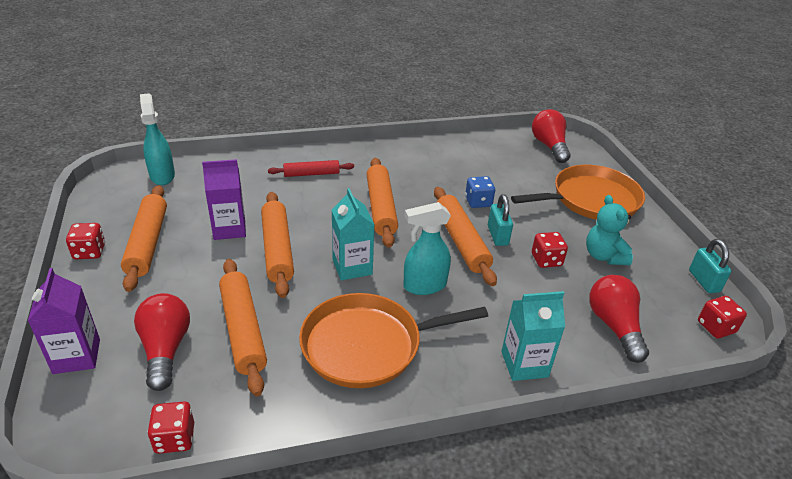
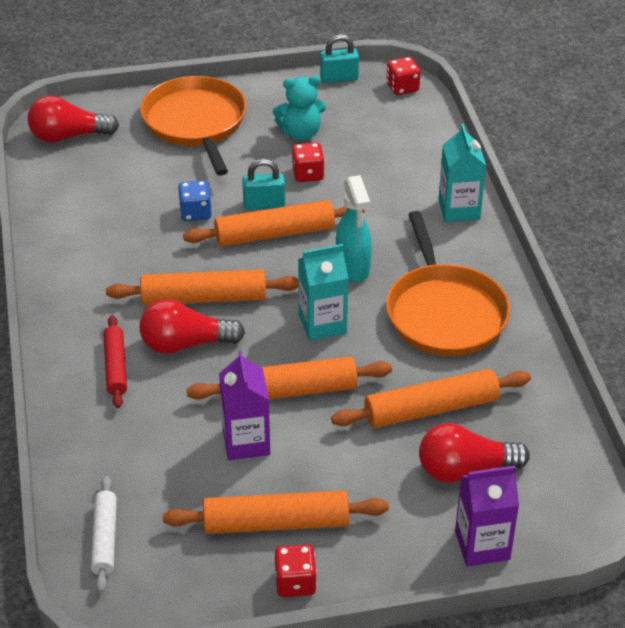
camera: 85 degrees left, 5 degrees up
turquoise spray bottle [140,93,175,185] -> white rolling pin [91,476,117,593]
red dice [148,401,194,454] -> none
red light bulb [589,275,649,363] -> red light bulb moved to [139,299,245,354]

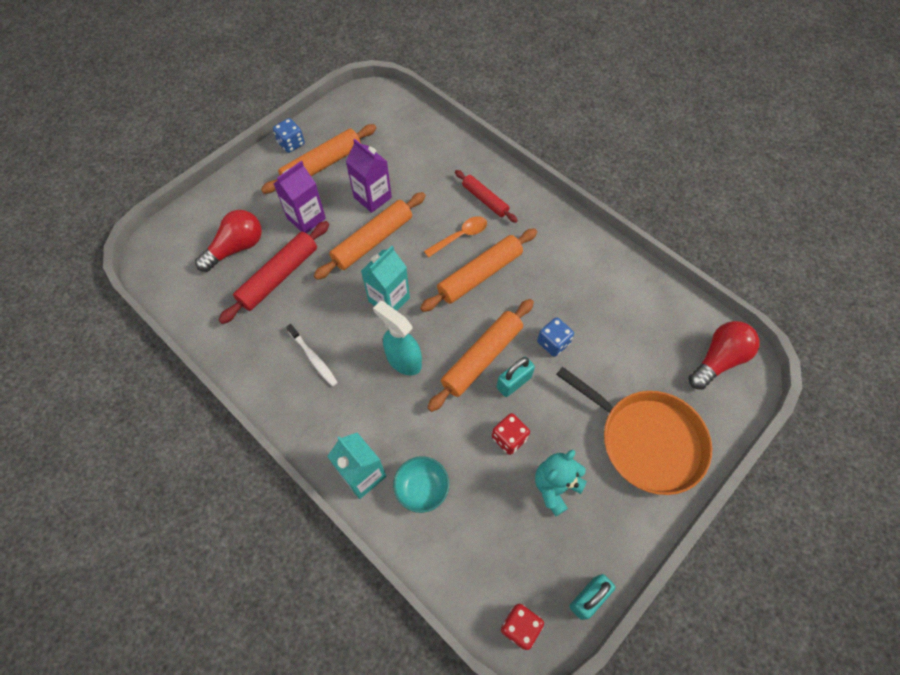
camera: 145 degrees right, 20 degrees up
white rolling pin [91,476,117,593] -> none
red light bulb [139,299,245,354] -> orange spoon [424,216,487,257]
red dice [274,544,317,597] -> blue dice [273,118,305,153]
orange rolling pin [331,369,531,428] -> red rolling pin [219,221,329,324]
orange pan [386,211,510,356] -> white toothbrush [286,324,338,386]
purple carton [455,466,519,567] -> purple carton moved to [273,161,326,233]
none -> turquoise bowl [393,457,449,513]

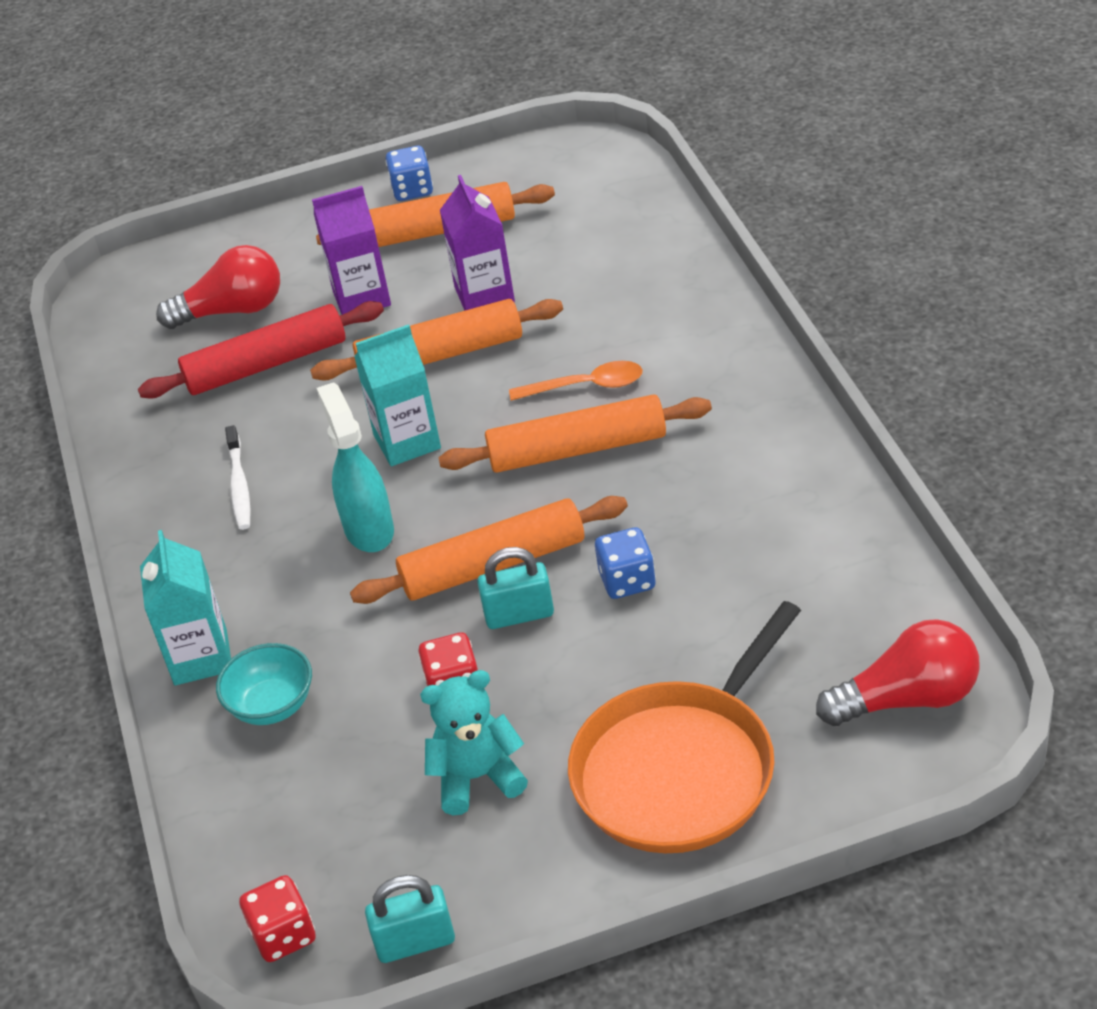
camera: 35 degrees right, 20 degrees down
red rolling pin [455,170,518,223] -> none
orange pan [556,366,712,495] -> orange pan turned 60 degrees clockwise [568,601,801,853]

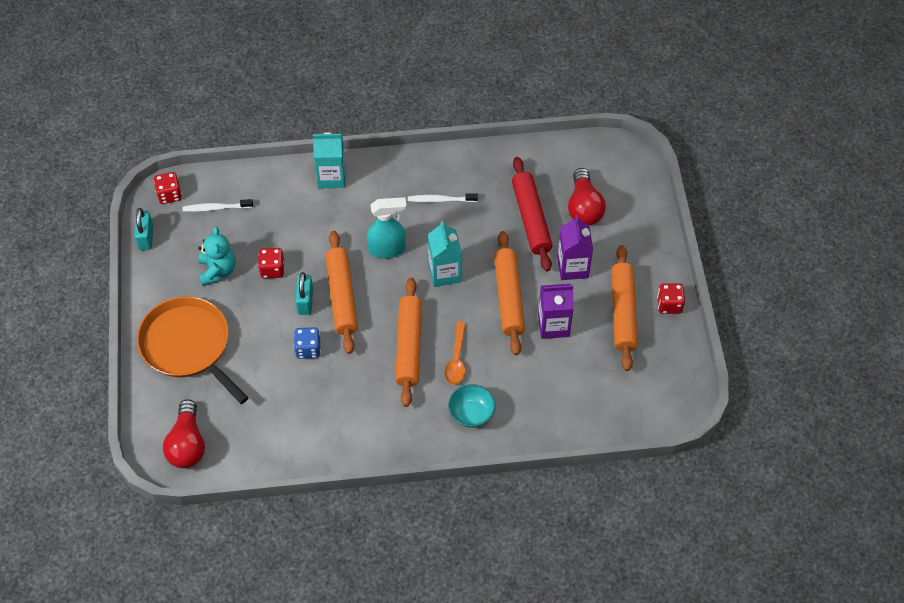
camera: 95 degrees right, 15 degrees up
turquoise bowl [216,643,312,725] -> turquoise bowl moved to [448,384,496,428]
blue dice [386,146,433,201] -> red dice [657,283,685,314]
none -> white toothbrush [183,199,253,212]

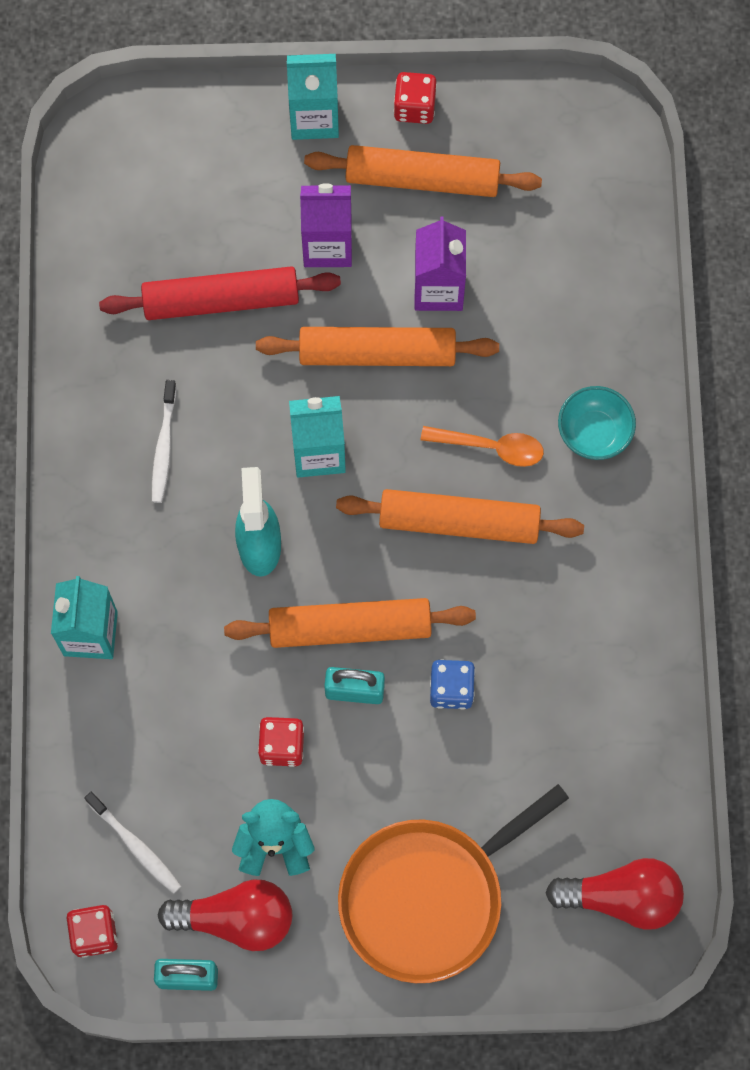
camera: 85 degrees left, 15 degrees up
white toothbrush [183,199,253,212] -> white toothbrush turned 45 degrees counterclockwise [84,792,181,894]
red light bulb [568,168,606,225] -> red light bulb moved to [158,879,292,951]
none -> turquoise carton [287,54,339,140]

